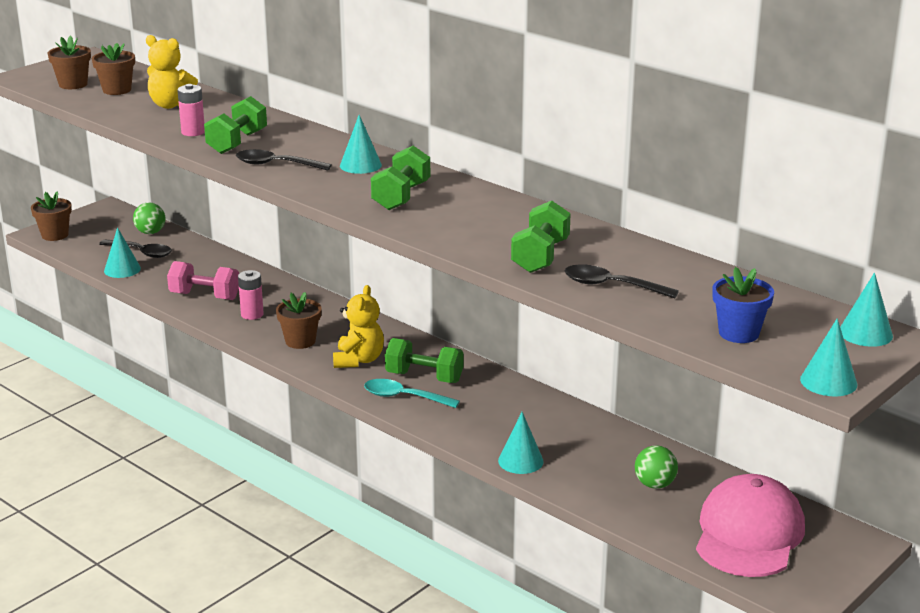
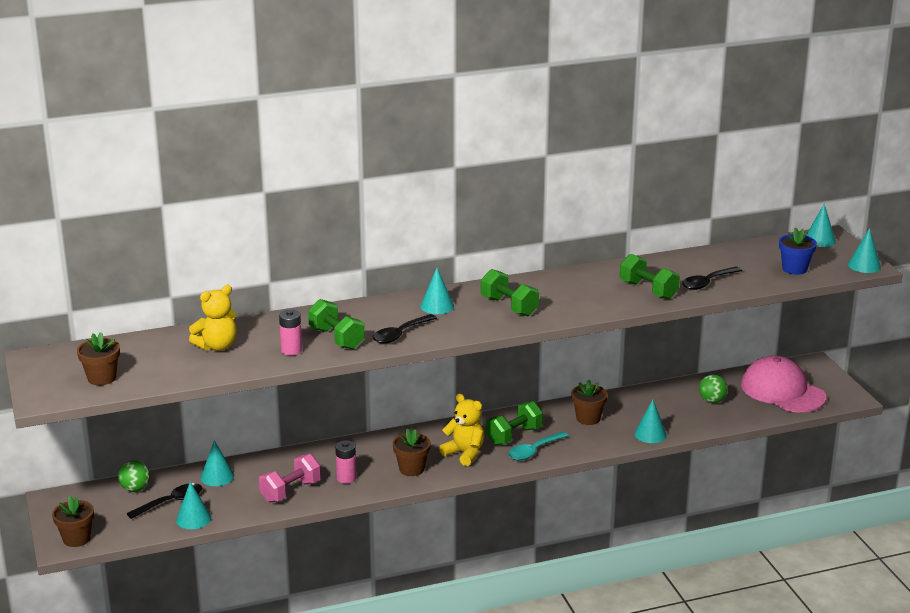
camera: 60 degrees left, 0 degrees up
brown flower pot [92,43,135,95] -> brown flower pot moved to [571,379,608,425]
none -> turquoise cone [201,440,234,486]

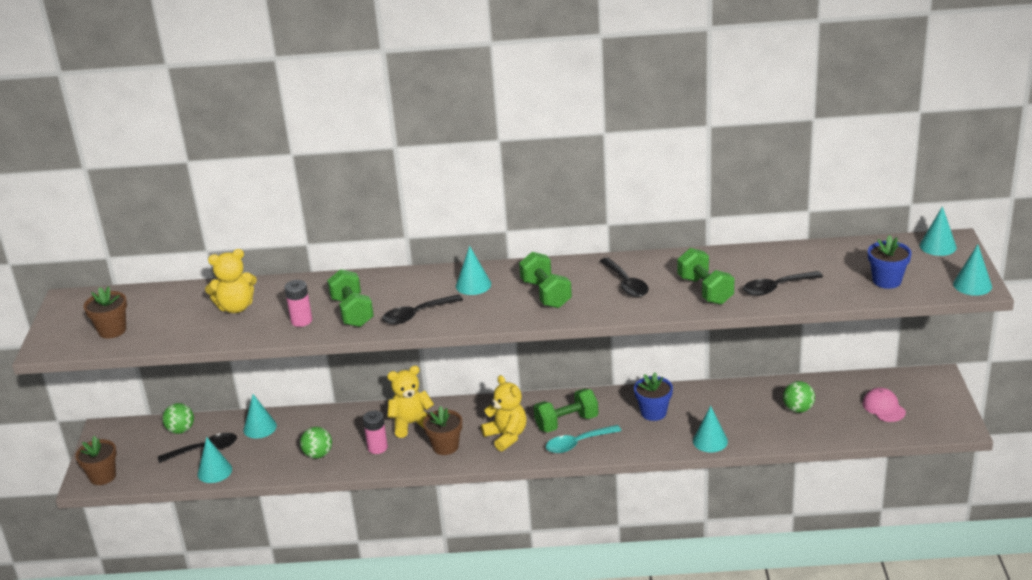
camera: 20 degrees right, 5 degrees up
pink dumbbell [259,454,321,502] -> green ball [300,427,332,458]
brown flower pot [571,379,608,425] -> blue flower pot [634,372,673,421]
pink cap [741,355,826,412] -> pink cap [862,388,906,422], size x0.48
none -> yellow teddy bear [387,366,434,438]
none -> black spoon [600,258,649,297]

